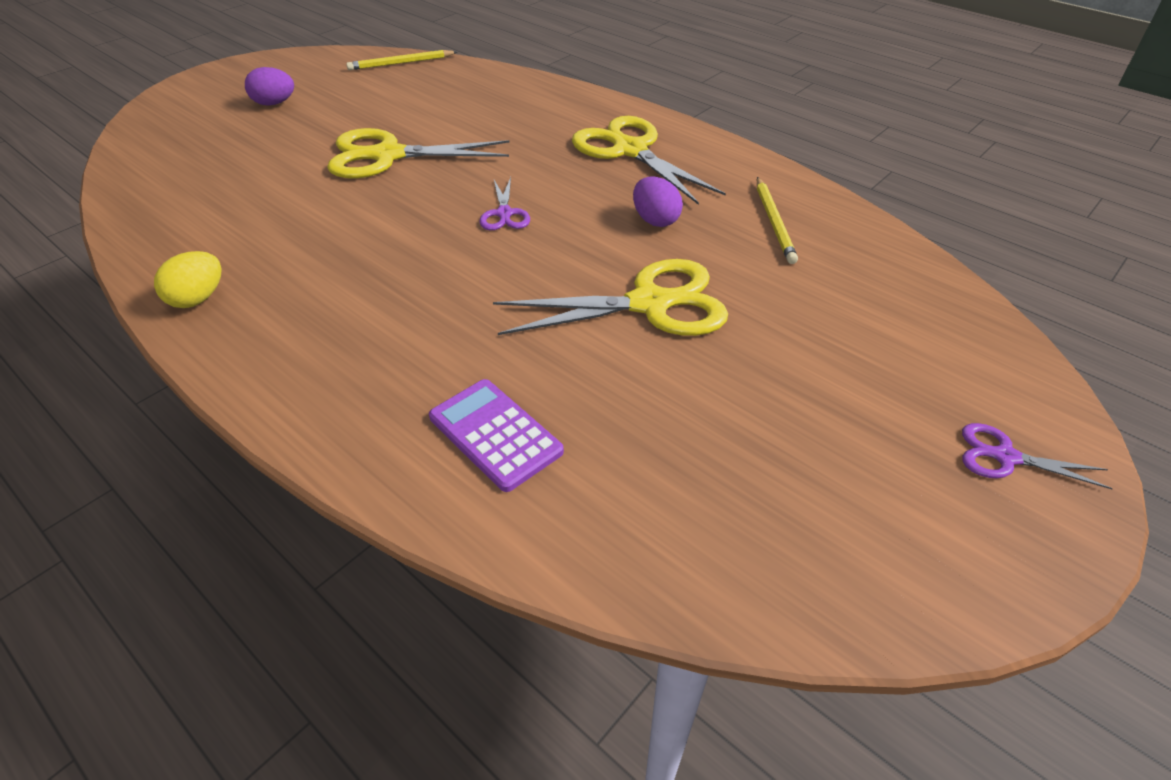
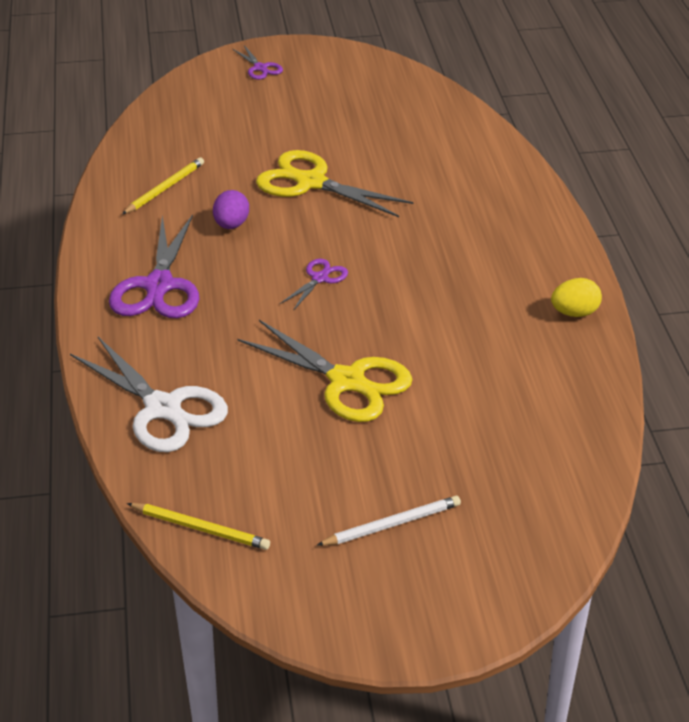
camera: 140 degrees left, 5 degrees down
purple egg [245,67,294,105] -> white pencil [316,496,461,546]
purple calculator [429,379,564,492] -> none
yellow scissors [572,116,726,205] -> purple scissors [109,214,199,318]
none -> white scissors [70,337,228,452]

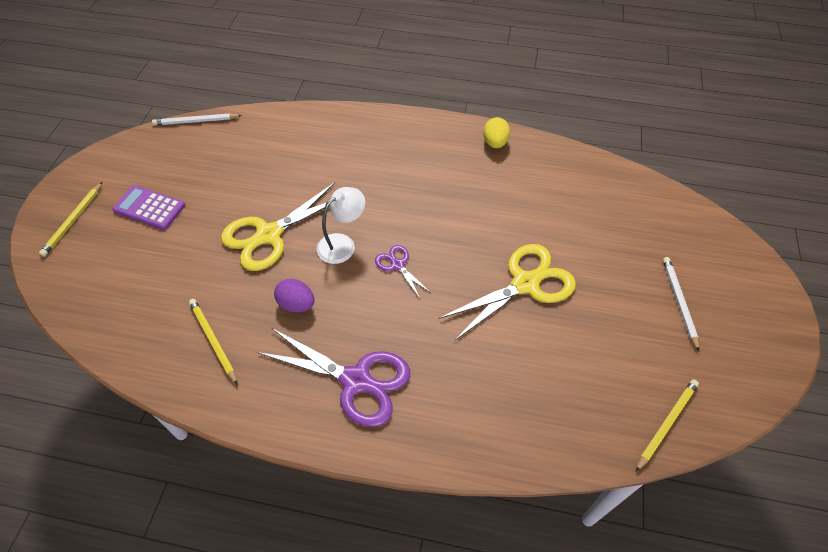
camera: 70 degrees left, 15 degrees up
white scissors [70,337,228,452] -> none
purple scissors [233,45,283,80] -> yellow pencil [39,182,102,257]
none -> purple calculator [112,185,185,230]
none -> white pencil [152,113,242,125]
none -> white lamp [317,187,365,264]

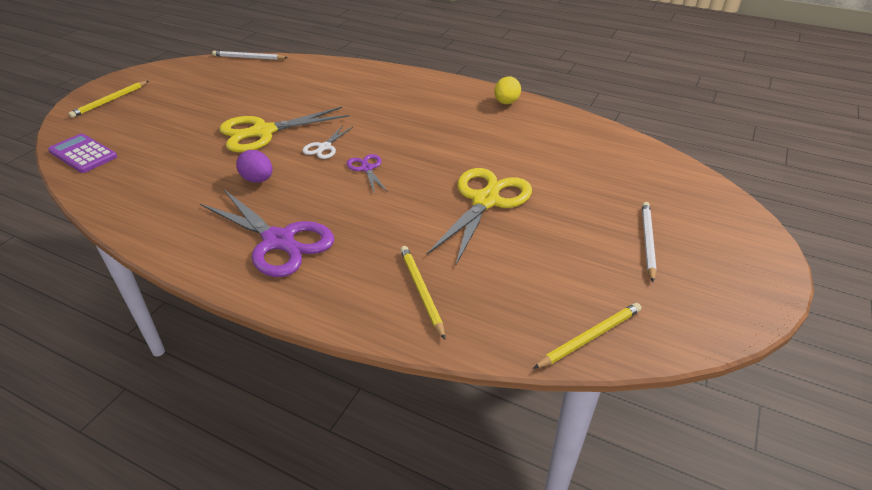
camera: 15 degrees right, 15 degrees down
purple calculator [112,185,185,230] -> purple calculator moved to [48,133,117,173]
yellow pencil [189,299,238,385] -> yellow pencil moved to [400,246,445,340]
white lamp [317,187,365,264] -> white scissors [302,125,353,159]
yellow scissors [439,244,576,340] -> yellow scissors turned 45 degrees counterclockwise [427,168,532,265]

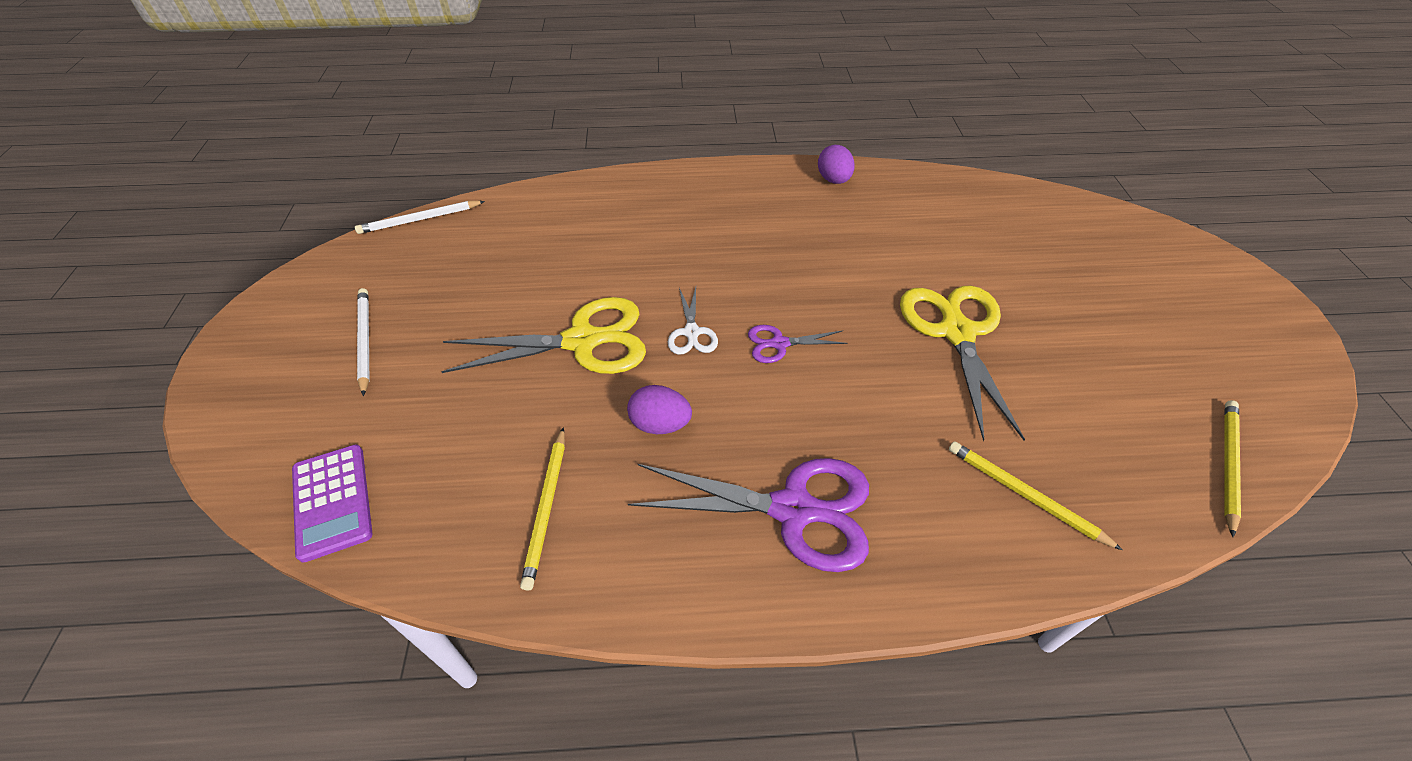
camera: 30 degrees left, 10 degrees up
purple calculator [48,133,117,173] -> purple calculator turned 120 degrees counterclockwise [292,445,373,563]
yellow pencil [68,81,148,118] -> yellow pencil moved to [520,427,565,590]
yellow scissors [219,107,350,152] -> yellow scissors turned 135 degrees counterclockwise [441,297,646,374]
purple scissors [347,154,387,192] -> purple scissors turned 45 degrees counterclockwise [748,325,848,363]
yellow egg [494,76,521,104] -> purple egg [818,145,855,184]
white pencil [642,202,657,282] -> white pencil moved to [357,288,369,396]

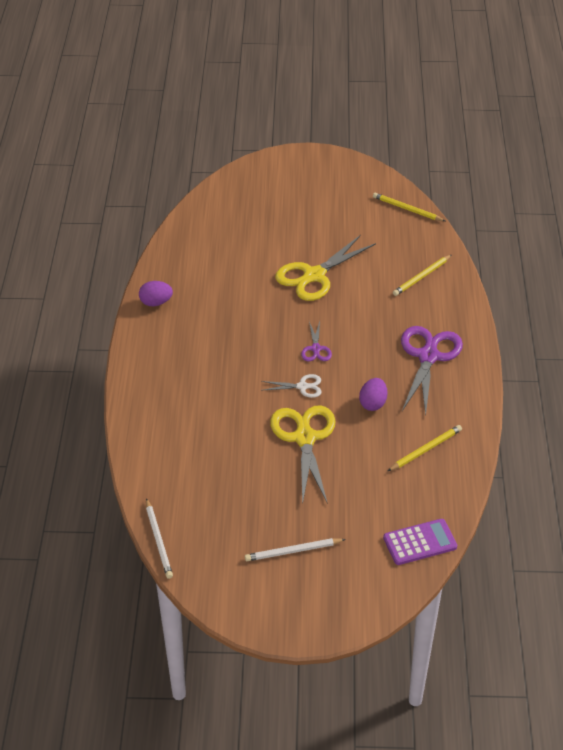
camera: 85 degrees left, 5 degrees down
yellow pencil [520,427,565,590] -> yellow pencil turned 45 degrees counterclockwise [388,425,462,471]
yellow scissors [900,285,1025,442] -> yellow scissors turned 45 degrees counterclockwise [275,235,376,301]

